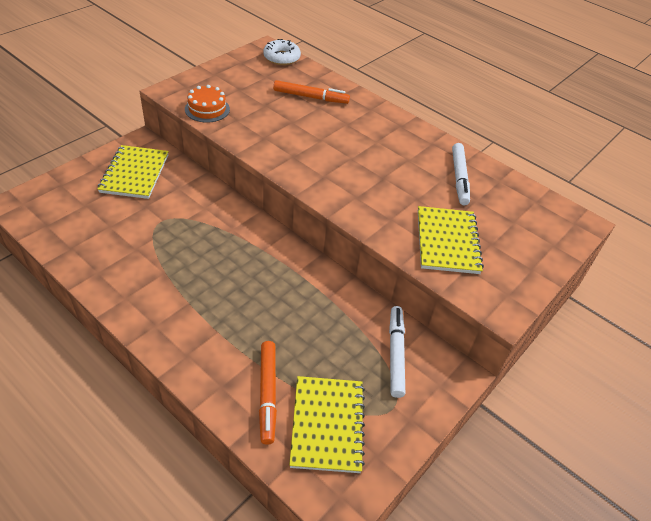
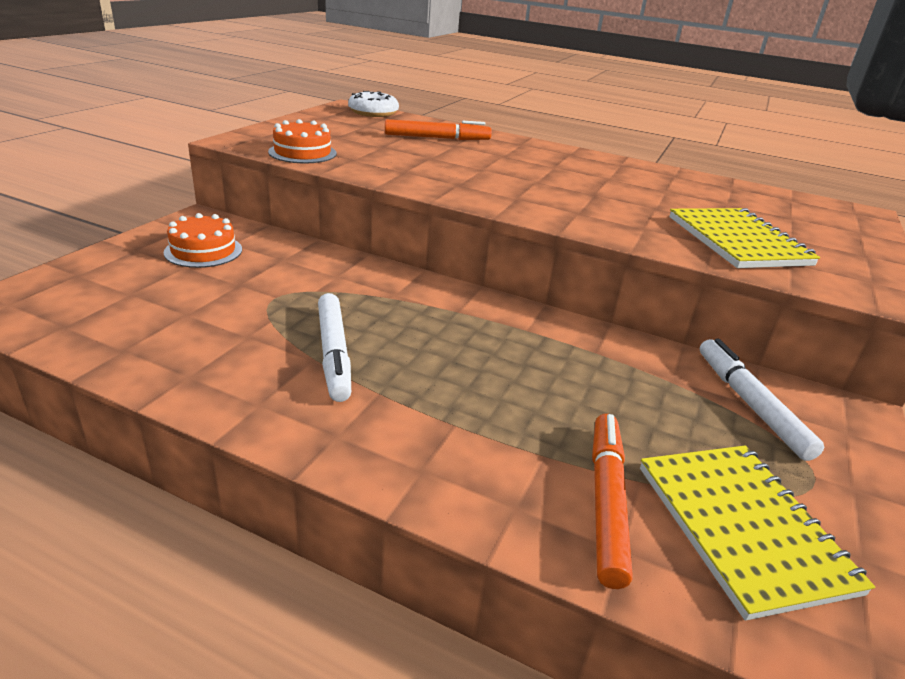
camera: 15 degrees left, 15 degrees down
yellow notebook [98,145,169,199] -> orange cake [164,213,242,268]
orange marker [259,341,277,445] -> orange marker turned 150 degrees counterclockwise [592,414,633,589]
white marker [452,143,470,205] -> white marker moved to [318,293,351,402]

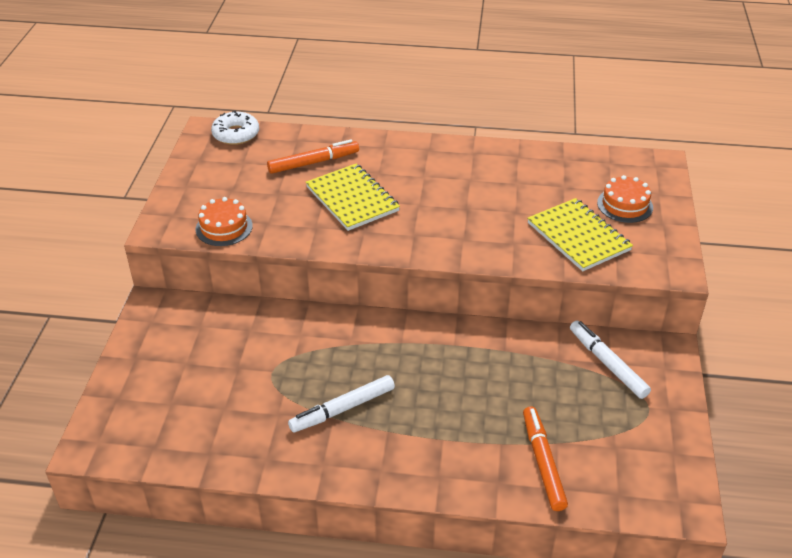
camera: 15 degrees left, 10 degrees up
orange cake [164,213,242,268] -> orange cake moved to [597,175,653,223]
white marker [318,293,351,402] -> white marker turned 90 degrees clockwise [288,375,395,433]
yellow notebook [640,446,875,621] -> yellow notebook moved to [306,163,400,231]

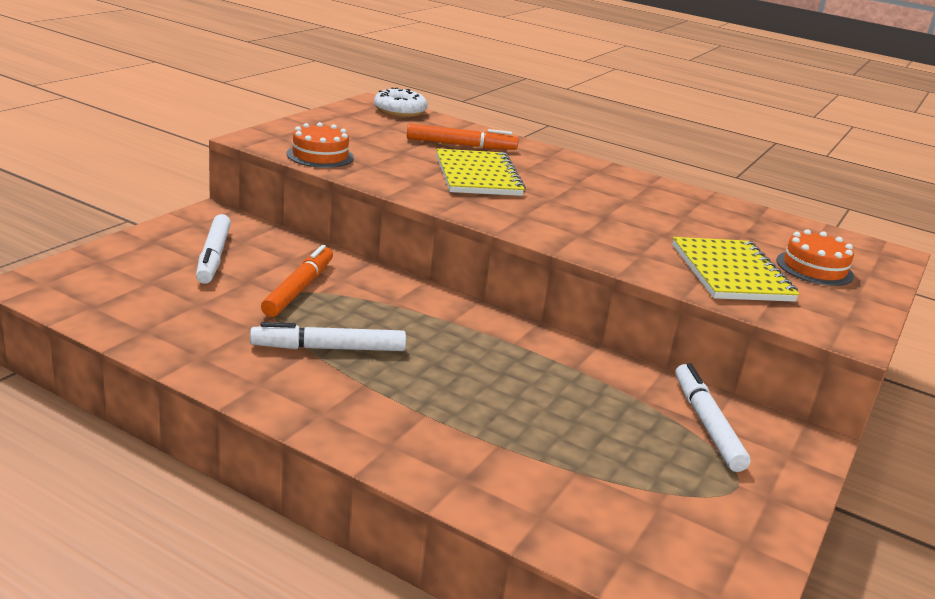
camera: 20 degrees right, 15 degrees down
orange marker [523,406,568,511] -> orange marker moved to [261,245,333,317]
none -> white marker [196,214,231,284]

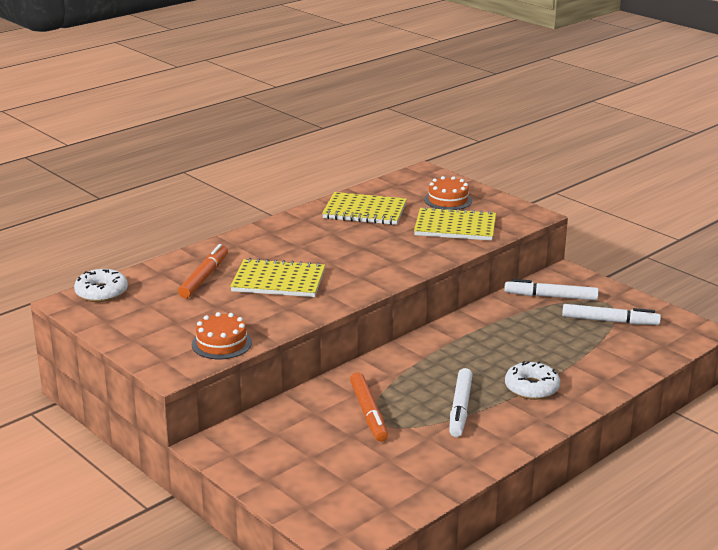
camera: 70 degrees left, 0 degrees up
white marker [196,214,231,284] -> white marker moved to [562,304,661,325]
orange marker [261,245,333,317] -> orange marker turned 135 degrees counterclockwise [350,372,388,442]
none -> yellow notebook [322,192,407,225]
none -> white donut [505,361,560,400]

